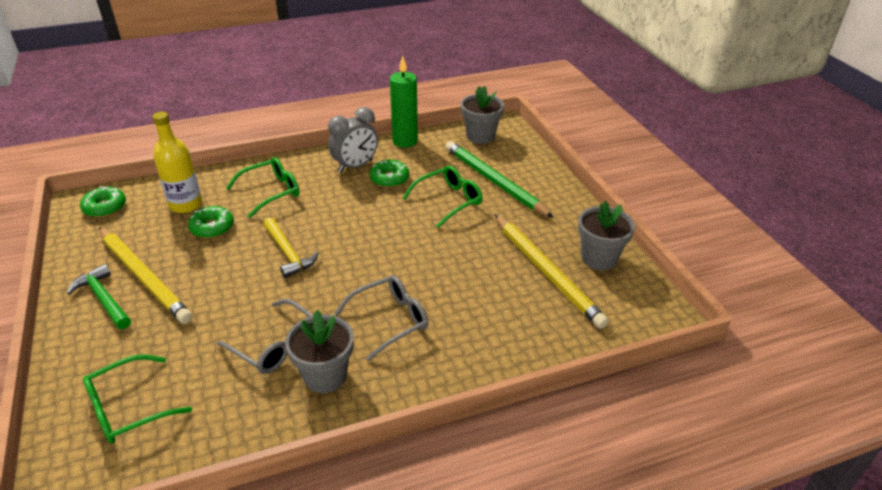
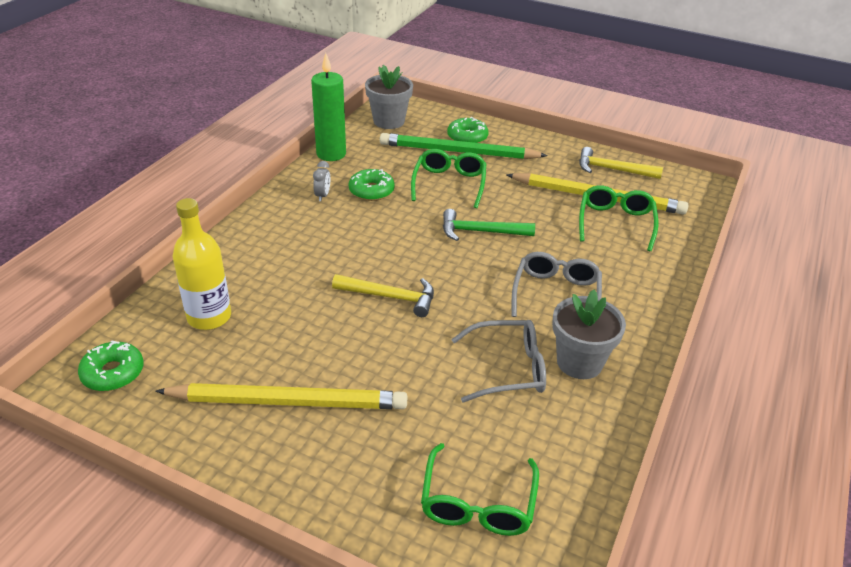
camera: 45 degrees left, 0 degrees up
green hammer [67,264,131,329] -> green hammer moved to [443,209,535,241]
green donut [188,206,234,238] -> green donut moved to [447,117,489,143]
green glasses [226,157,299,218] -> green glasses moved to [579,185,658,251]
grey clock [328,107,378,173] -> grey clock [313,161,330,201], size x0.48
grey flower pot [578,201,635,270] -> yellow hammer [579,147,663,179]

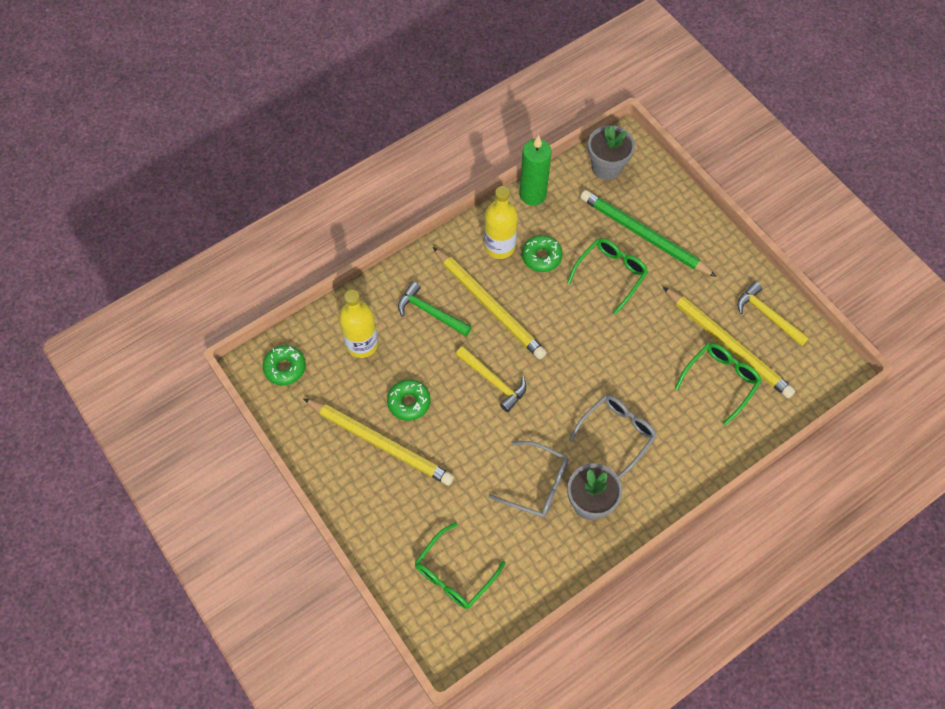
camera: 30 degrees right, 25 degrees up
grey clock [313,161,330,201] -> yellow bottle [484,186,518,259]
green hammer [443,209,535,241] -> green hammer moved to [398,281,472,336]
green donut [447,117,489,143] -> green donut moved to [387,379,431,421]
none -> yellow pencil [433,247,547,360]

